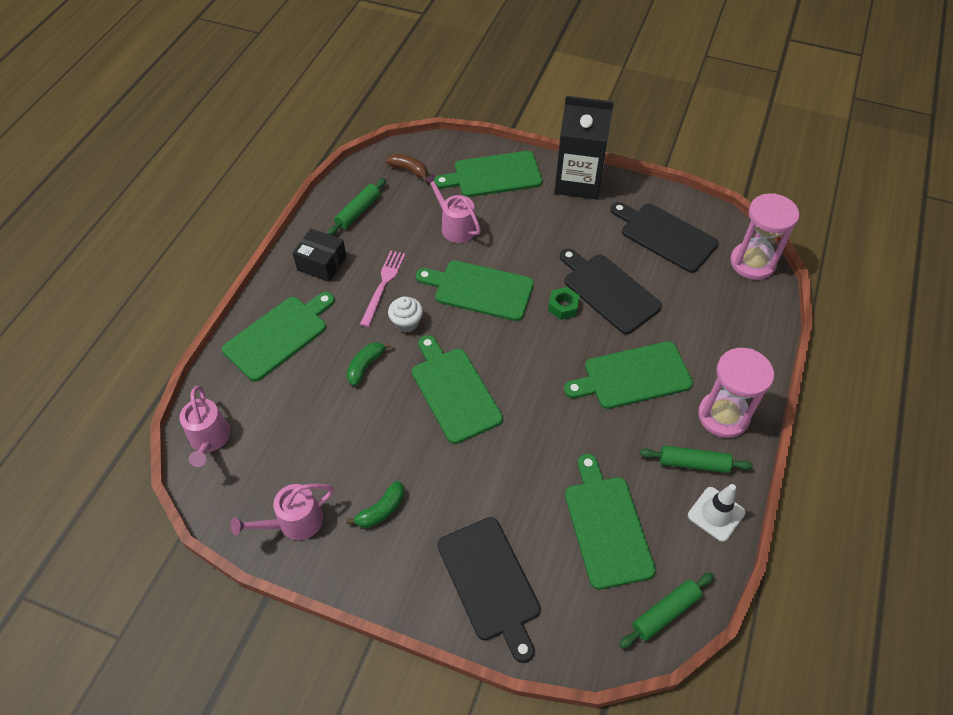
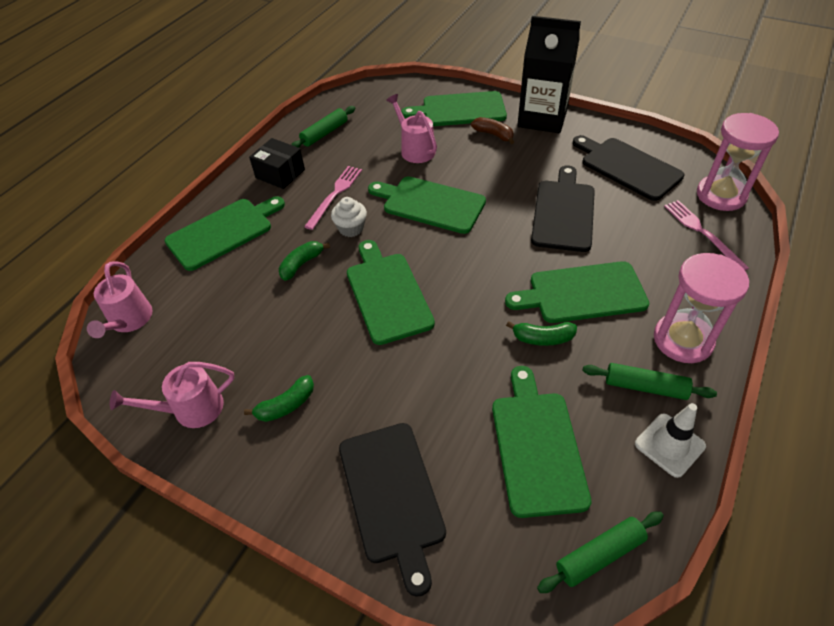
camera: 10 degrees right, 5 degrees down
brown banana [386,154,427,182] -> brown banana moved to [471,117,514,144]
green nut [548,287,580,320] -> none
black cutting board [560,248,662,334] -> black cutting board turned 45 degrees clockwise [531,166,595,252]
none -> green banana [506,321,577,346]
none -> pink fork [664,200,749,271]

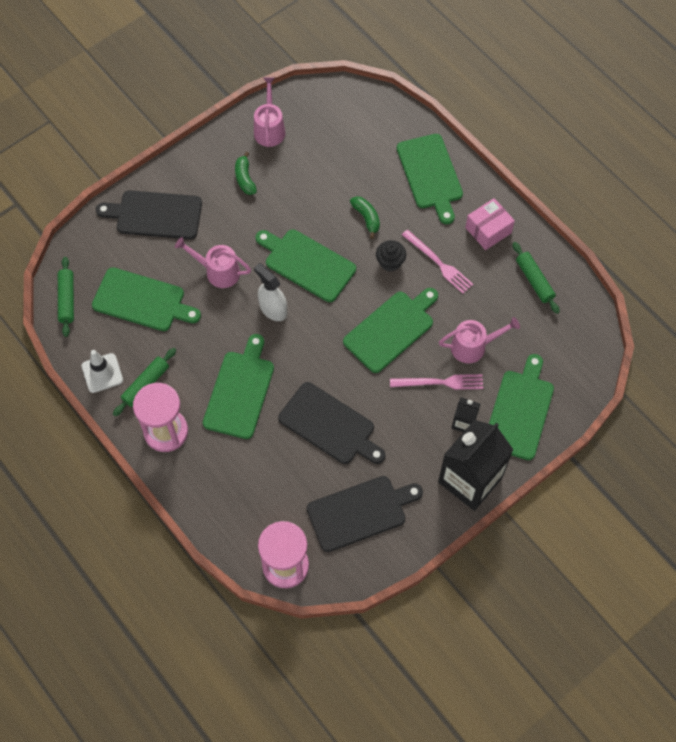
camera: 110 degrees right, 15 degrees up
pink watering can [87,261,153,338] -> pink watering can moved to [175,237,251,288]
black box [249,138,305,189] -> pink box [465,198,515,250]
white cupcake [331,197,367,237] -> black cupcake [376,240,406,272]
green cutting board [347,240,435,345] -> green cutting board turned 150 degrees counterclockwise [256,229,356,302]
brown banana [471,117,514,144] -> black carton [452,397,480,432]
green banana [506,321,577,346] -> none
pink fork [664,200,749,271] -> pink fork moved to [390,374,483,390]
none -> white spray bottle [254,263,287,321]

